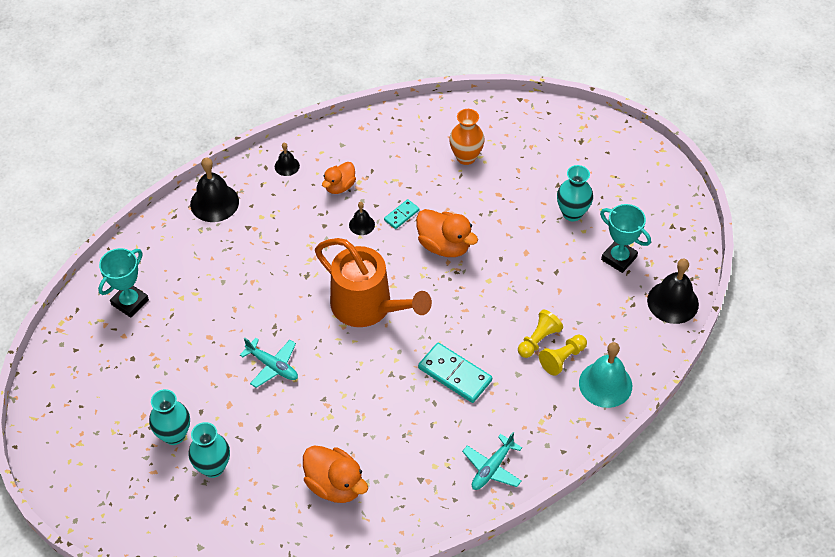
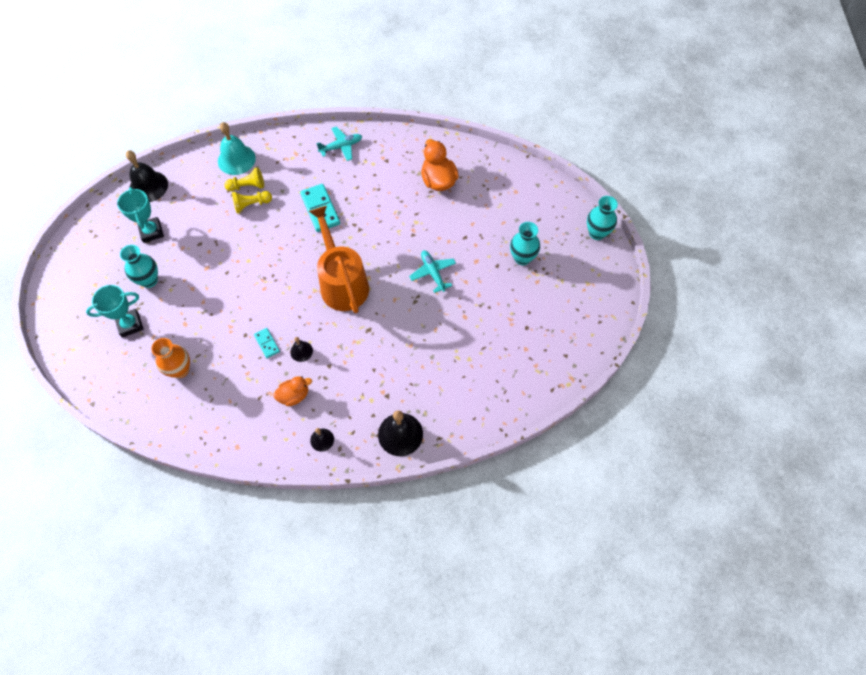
camera: 150 degrees left, 10 degrees up
turquoise trophy [98,248,149,318] -> turquoise trophy moved to [86,285,143,338]
turquoise vase [188,422,230,478] -> turquoise vase moved to [587,196,618,240]
turquoise domino [384,199,419,229] -> turquoise domino turned 75 degrees clockwise [254,328,280,358]
orange duck [416,209,478,257] -> none

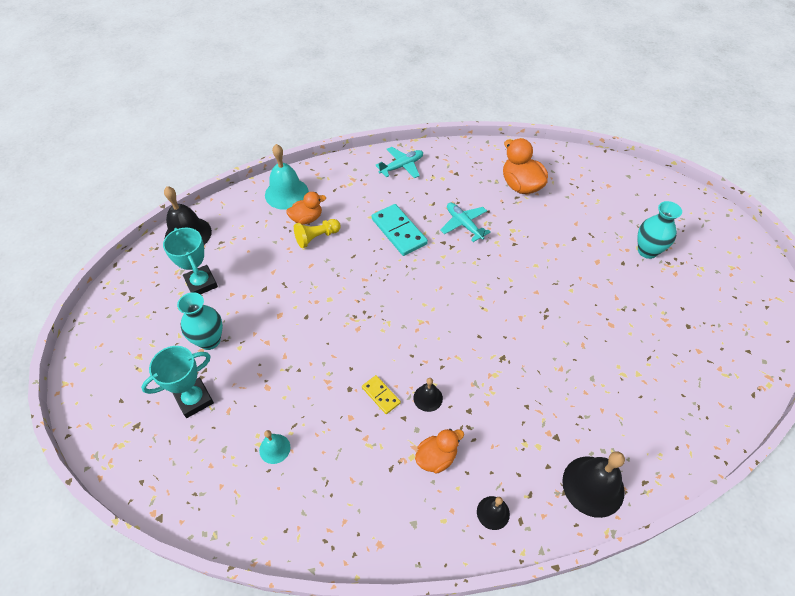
camera: 10 degrees left, 10 degrees down
orange vase [151,338,190,378] -> turquoise bell [259,430,290,464]
yellow pawn [224,167,264,191] -> orange duck [286,192,326,224]
turquoise domino [254,328,280,358] -> yellow domino [362,375,401,414]
orange watering can [309,206,369,313] -> none
turquoise plane [409,251,456,293] -> turquoise plane moved to [440,203,491,242]
turquoise vase [587,196,618,240] -> none

